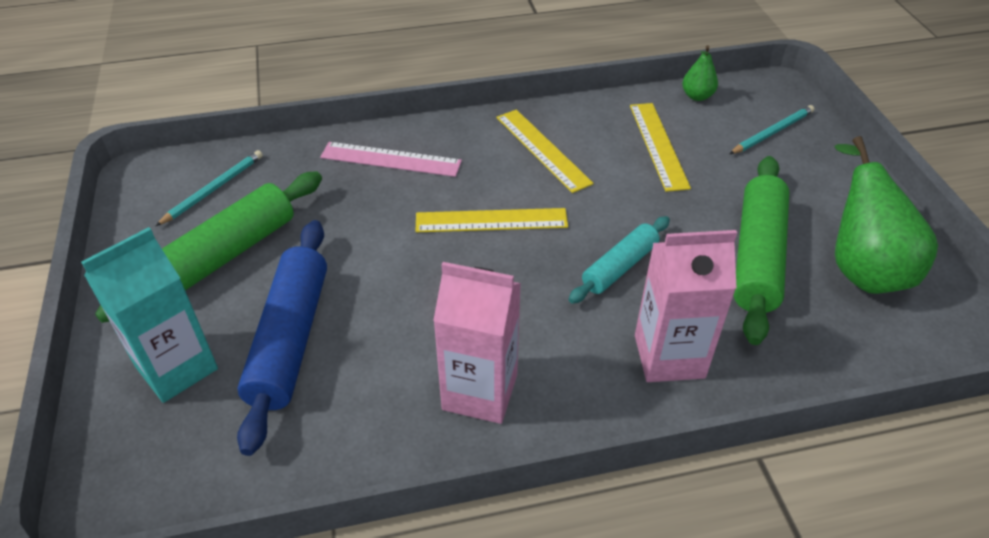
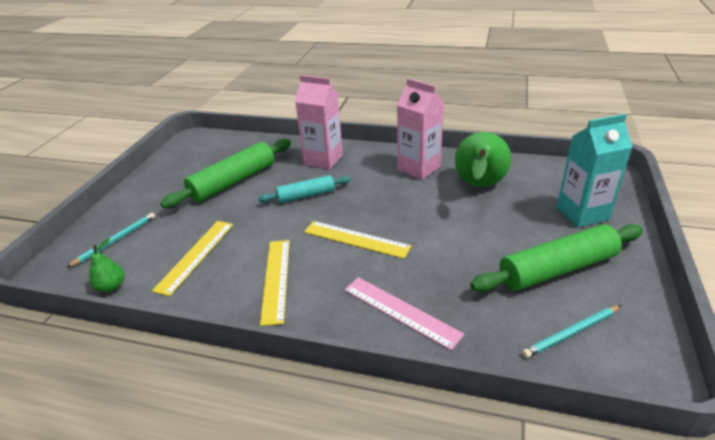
camera: 150 degrees left, 10 degrees down
blue rolling pin [237,220,327,456] -> none
turquoise pencil [729,105,815,154] -> turquoise pencil turned 135 degrees clockwise [66,213,155,268]
green pear [835,136,938,294] -> green pear moved to [455,132,511,187]

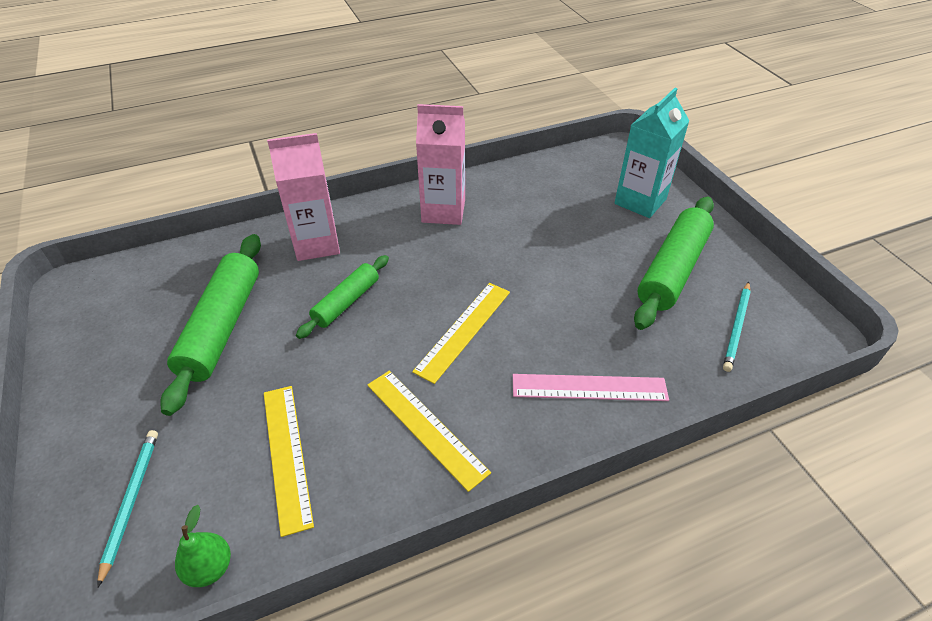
camera: 40 degrees left, 10 degrees up
turquoise rolling pin [258,175,351,203] -> green rolling pin [296,255,389,339]
yellow ruler [304,221,412,259] -> yellow ruler turned 45 degrees counterclockwise [412,283,510,384]
green pear [455,132,511,187] -> none

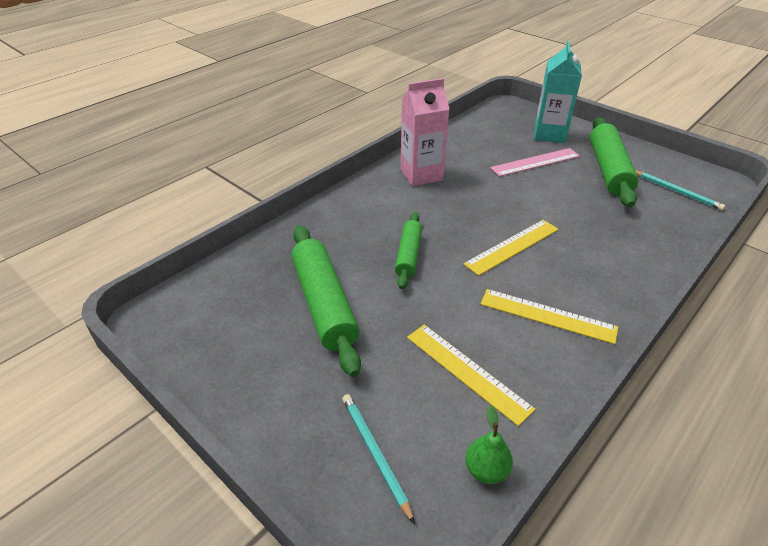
camera: 25 degrees left, 5 degrees down
pink carton [267,133,340,261] -> none
yellow ruler [412,283,510,384] -> yellow ruler turned 45 degrees clockwise [463,220,559,276]
pink ruler [513,374,669,401] -> pink ruler moved to [490,148,580,177]
turquoise pencil [723,282,751,372] -> turquoise pencil turned 45 degrees counterclockwise [635,170,725,210]

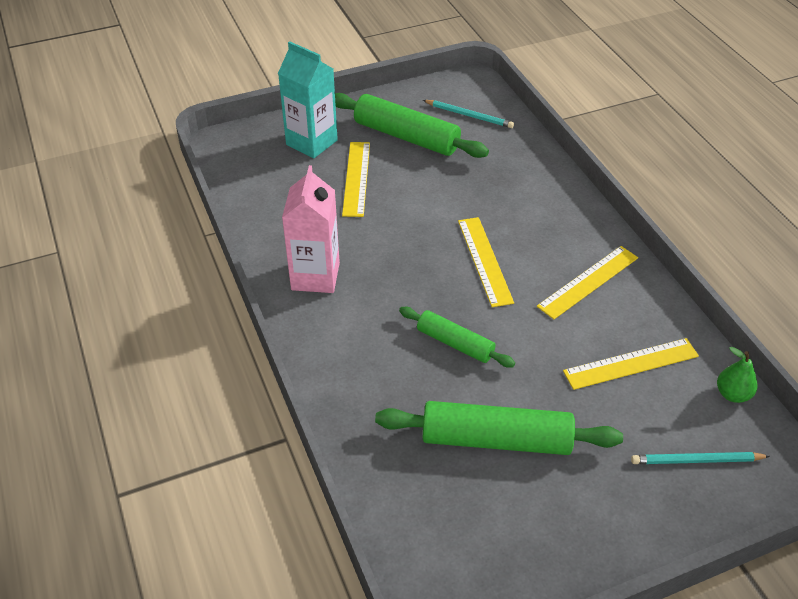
camera: 65 degrees left, 5 degrees up
pink ruler [490,148,580,177] -> yellow ruler [342,142,370,217]
turquoise pencil [635,170,725,210] -> turquoise pencil turned 45 degrees clockwise [423,100,514,128]

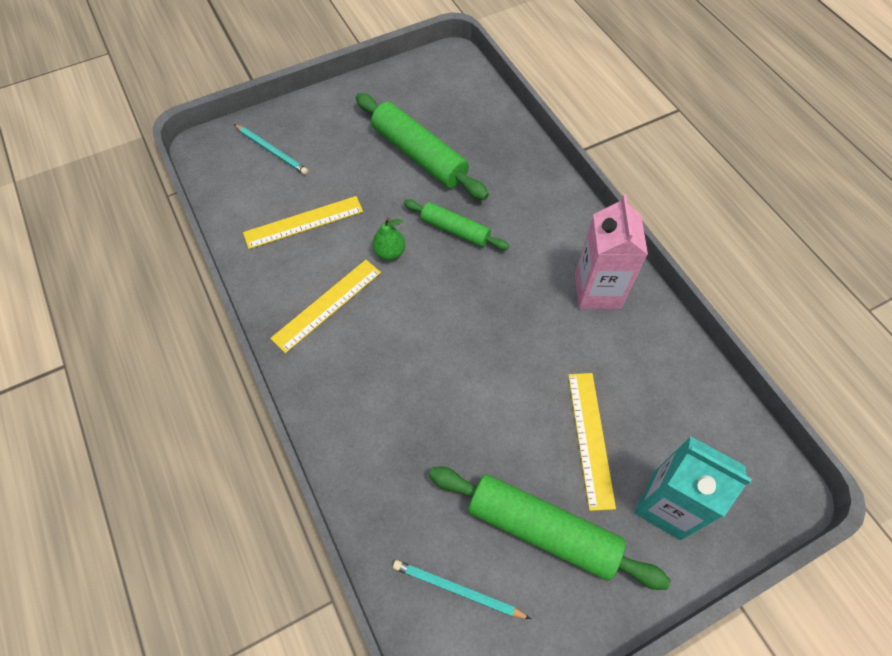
camera: 175 degrees right, 15 degrees up
green rolling pin [375,401,623,455] -> green rolling pin turned 45 degrees clockwise [356,93,489,200]
yellow ruler [458,217,514,307] -> none
turquoise pencil [631,452,770,464] -> turquoise pencil turned 45 degrees clockwise [234,124,308,175]
green pear [717,347,758,403] -> green pear moved to [372,218,405,260]

